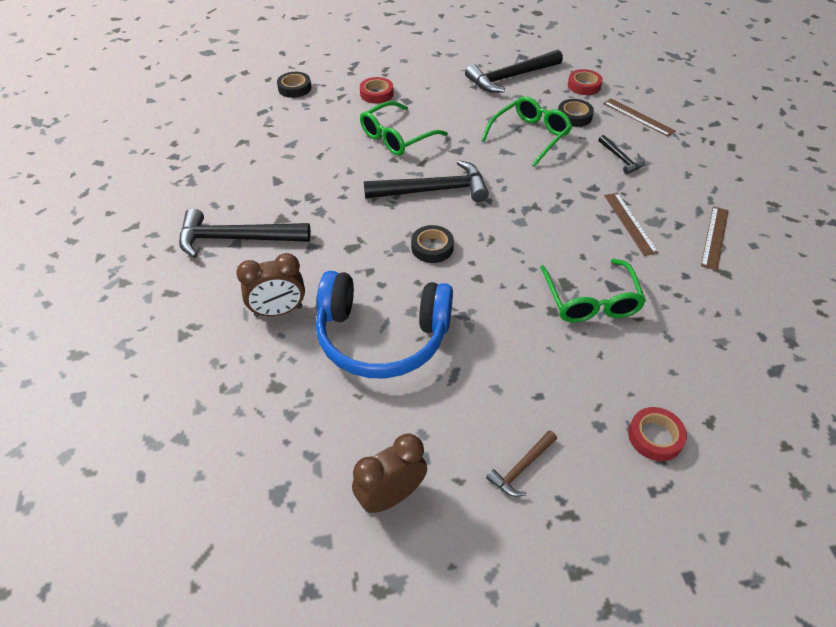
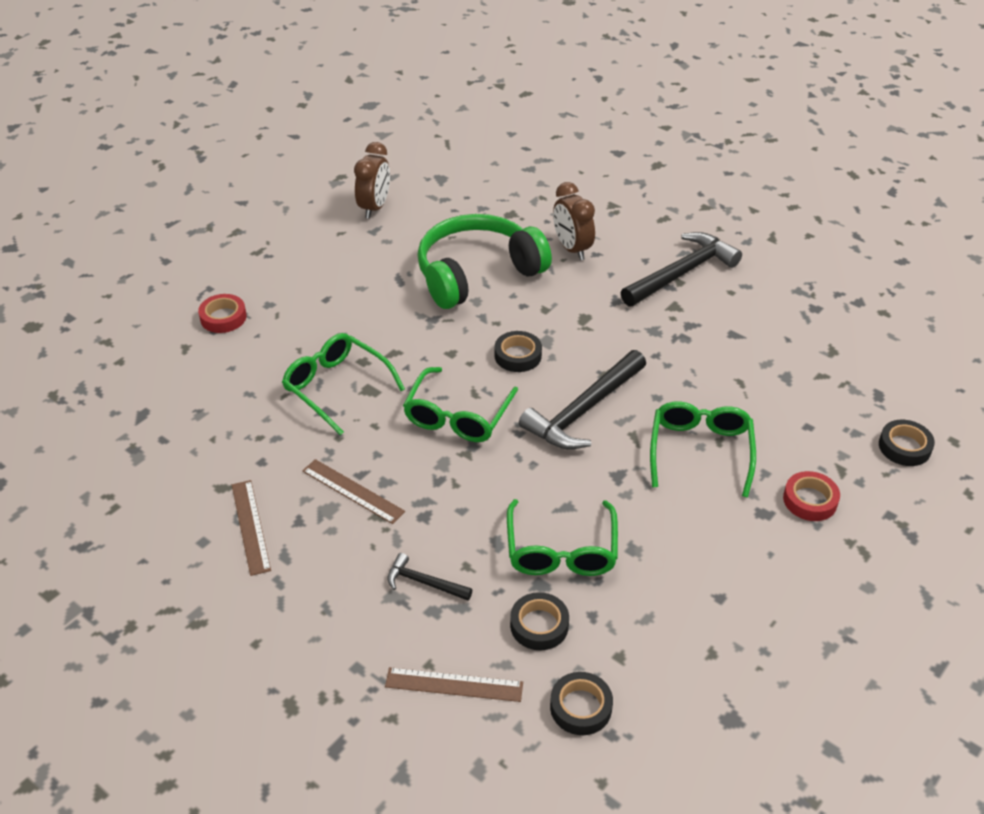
camera: 140 degrees right, 5 degrees down
brown clock [236,253,305,317] -> brown clock turned 60 degrees counterclockwise [553,182,595,260]
blue headphones [316,271,453,378] -> green headphones [417,214,552,309]
black hammer [465,50,563,93] -> none
brown hammer [486,430,557,497] -> none
red tape [568,69,603,95] -> black tape [550,672,613,735]
none -> green glasses [403,367,518,442]

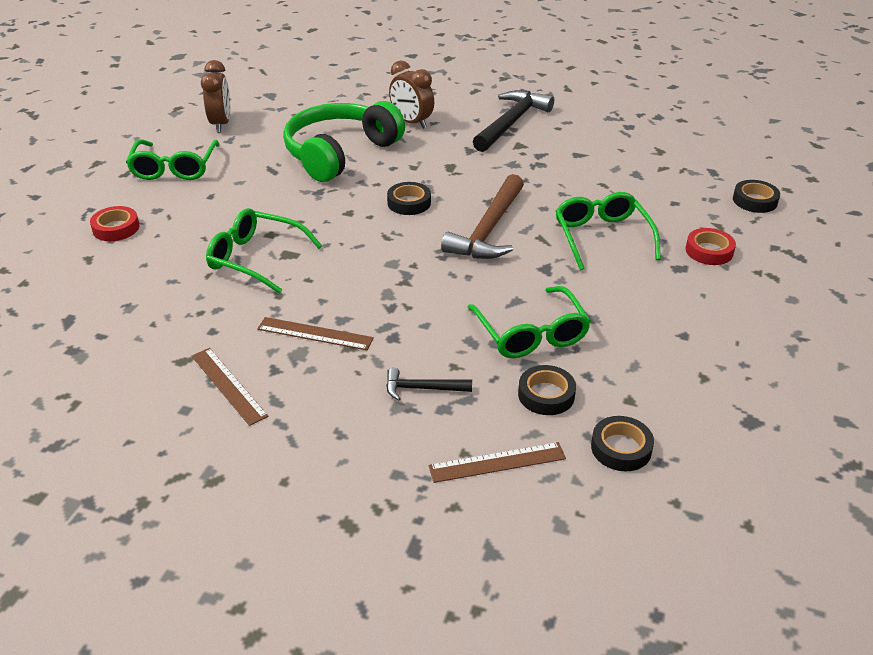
camera: 20 degrees left, 5 degrees down
green glasses [403,367,518,442] -> green glasses moved to [126,140,220,180]
black hammer [519,350,646,450] -> brown hammer [441,174,524,259]

